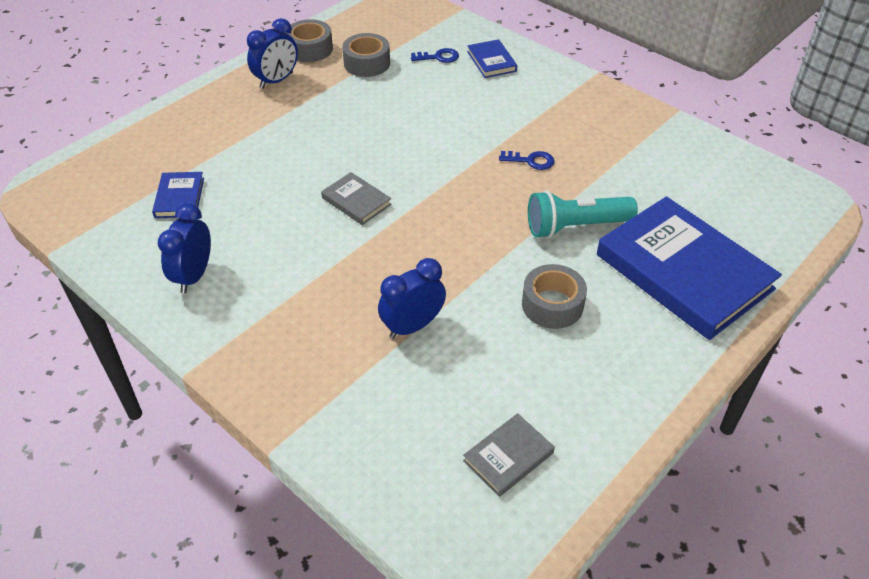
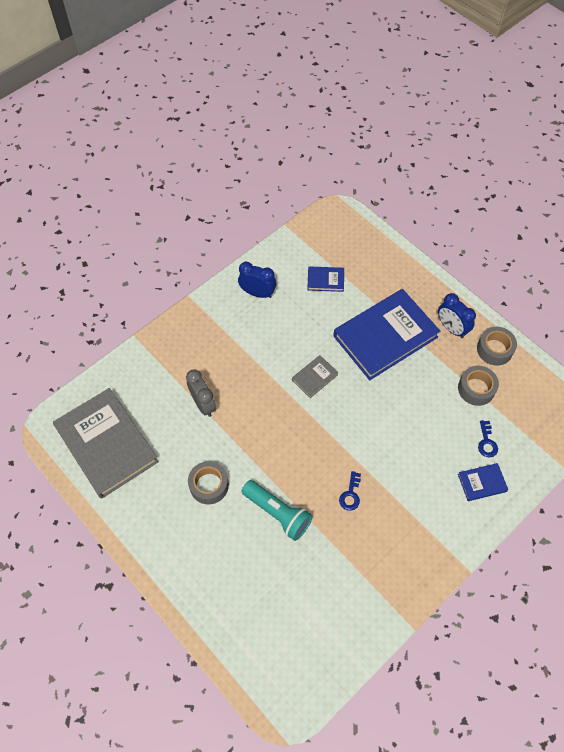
camera: 95 degrees right, 15 degrees up
blue clock [378,258,446,339] -> grey clock [186,369,216,417]
grey book [463,413,555,497] -> grey book [53,388,159,499], size x2.30
turquoise flashlight [528,190,638,238] -> turquoise flashlight turned 135 degrees clockwise [242,480,313,541]
blue book [597,196,782,340] -> blue book moved to [333,289,440,380]

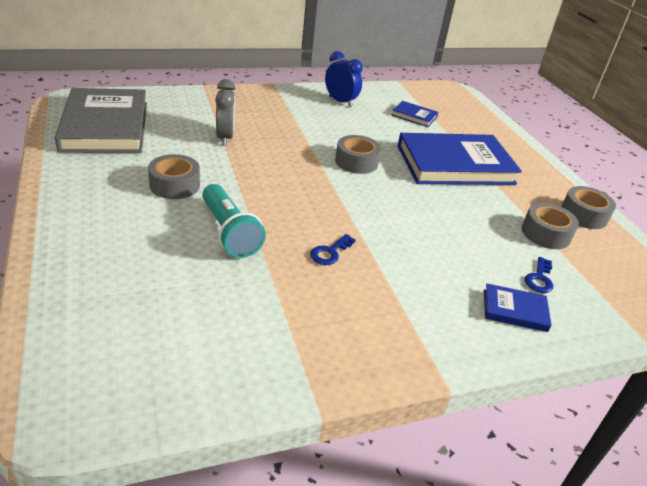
camera: 20 degrees right, 25 degrees down
grey book [292,355,338,398] -> grey tape [335,135,381,174]
blue clock [438,293,476,338] -> none

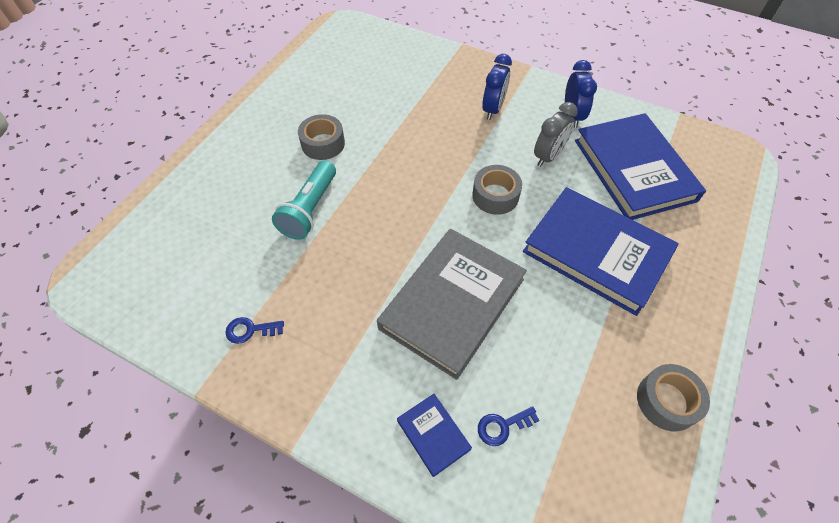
camera: 50 degrees right, 20 degrees up
grey book [55,88,147,153] -> grey book moved to [377,229,527,380]
grey clock [215,79,235,146] -> grey clock moved to [534,102,578,167]
blue key [310,234,356,265] -> blue key moved to [225,317,284,344]
blue book [392,101,438,127] -> blue book [575,113,706,220], size x2.30
grey tape [522,203,579,249] -> none
none -> blue clock [482,54,512,120]

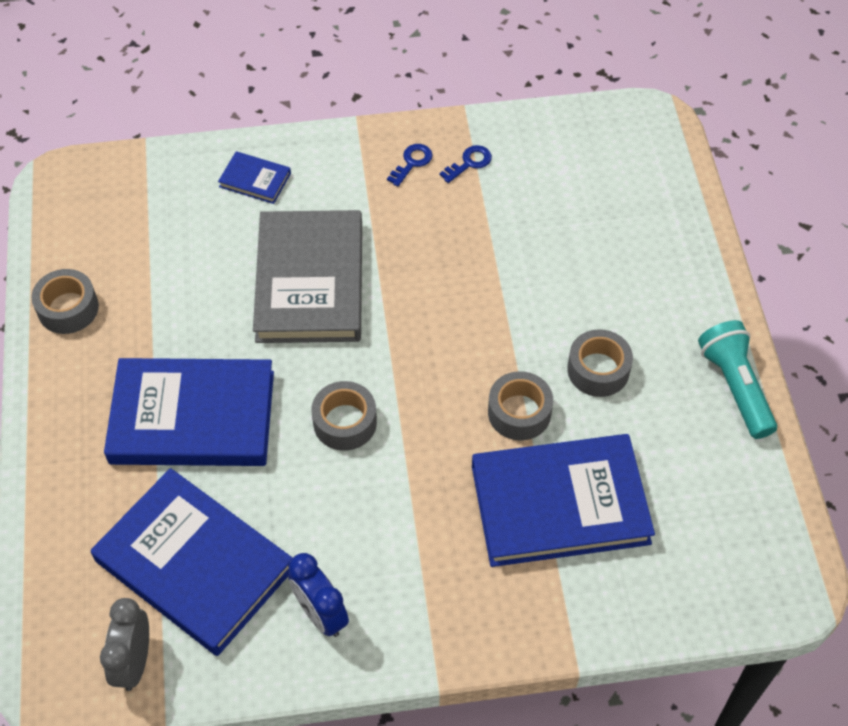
camera: 145 degrees right, 0 degrees up
turquoise flashlight [272,160,336,240] -> turquoise flashlight moved to [698,320,777,439]
blue key [478,407,540,446] -> blue key moved to [387,144,433,187]
blue clock [482,54,512,120] -> none
grey clock [534,102,578,167] -> grey clock moved to [100,598,149,691]
none -> blue book [472,434,655,567]
none -> grey tape [488,371,553,440]

